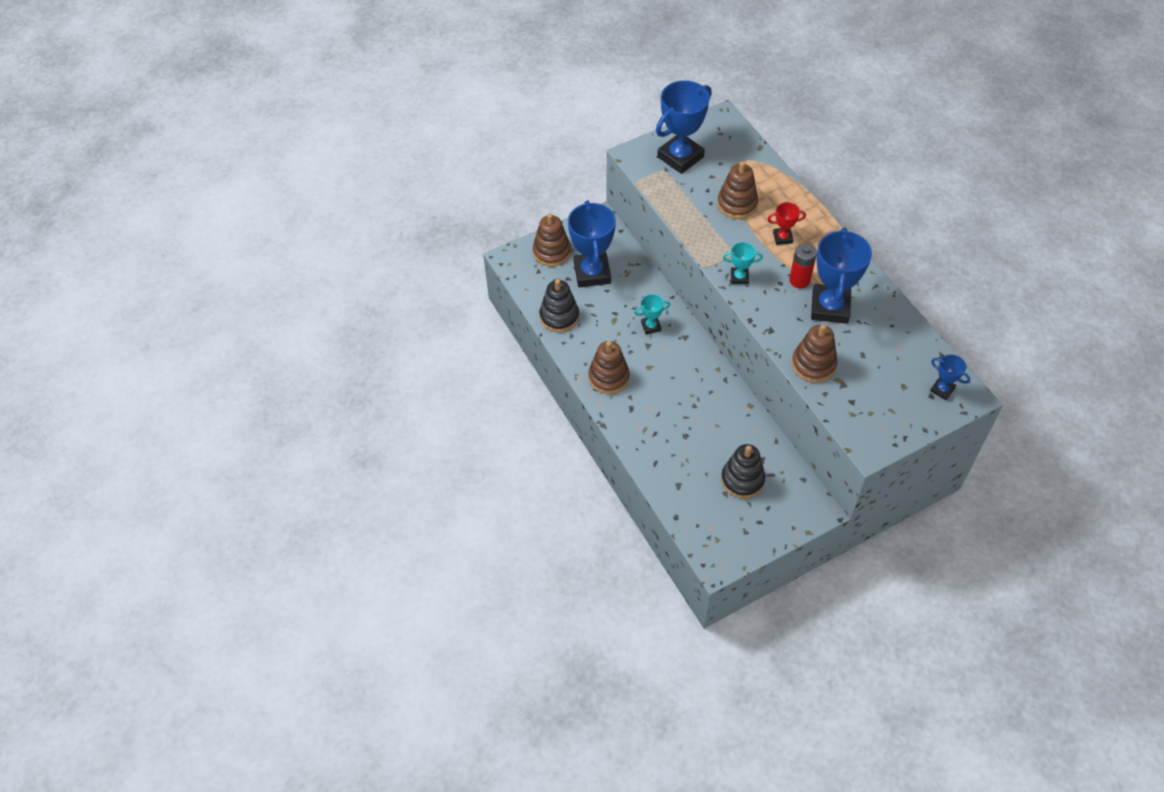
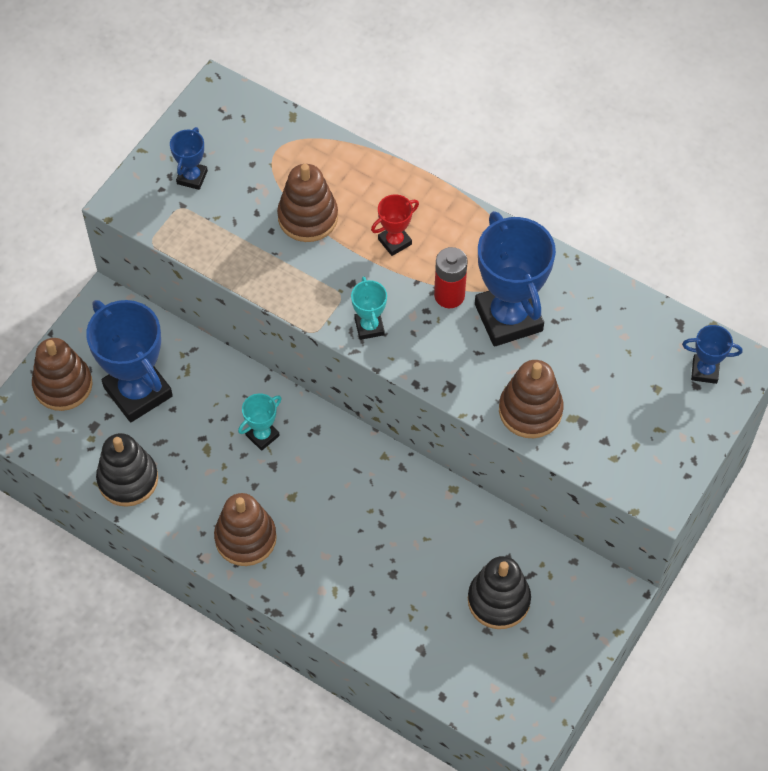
camera: 30 degrees left, 5 degrees up
blue trophy [656,80,712,174] -> blue trophy [170,127,208,190], size x0.48
turquoise trophy [723,242,763,284] -> turquoise trophy turned 75 degrees counterclockwise [351,276,387,340]

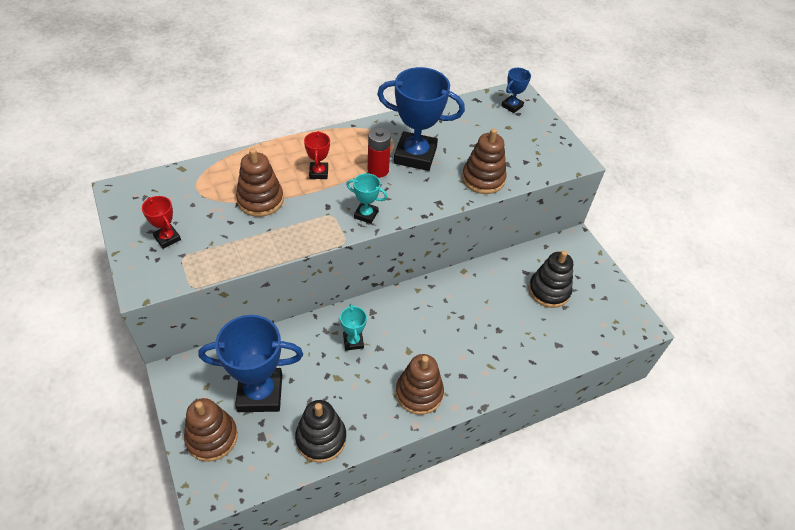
camera: 60 degrees left, 10 degrees down
blue trophy [170,127,208,190] -> red trophy [142,196,181,249]

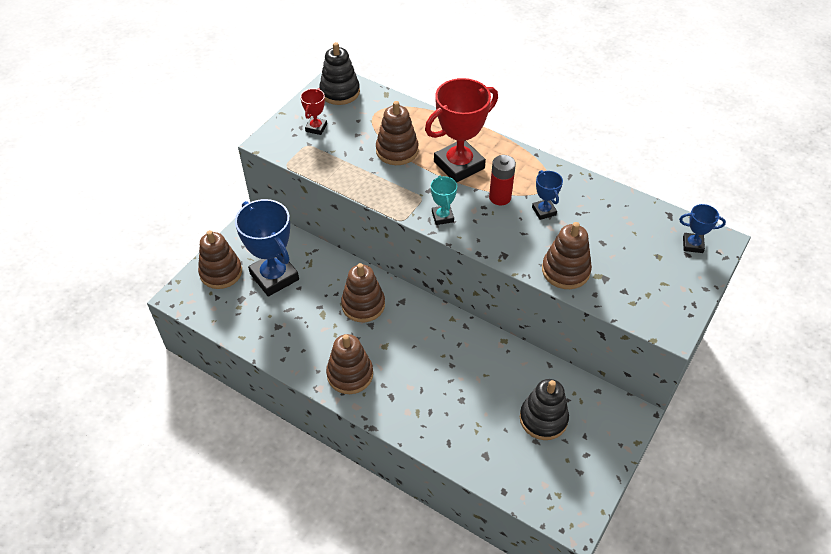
camera: 60 degrees right, 0 degrees up
black stacking toy [295,400,346,463] -> black stacking toy moved to [319,42,360,105]
red trophy [304,131,330,179] -> red trophy [425,78,498,183], size x2.10
turquoise trophy [340,304,367,351] -> brown stacking toy [341,263,385,322]
blue trophy [377,67,465,171] -> blue trophy [532,170,563,220], size x0.48

